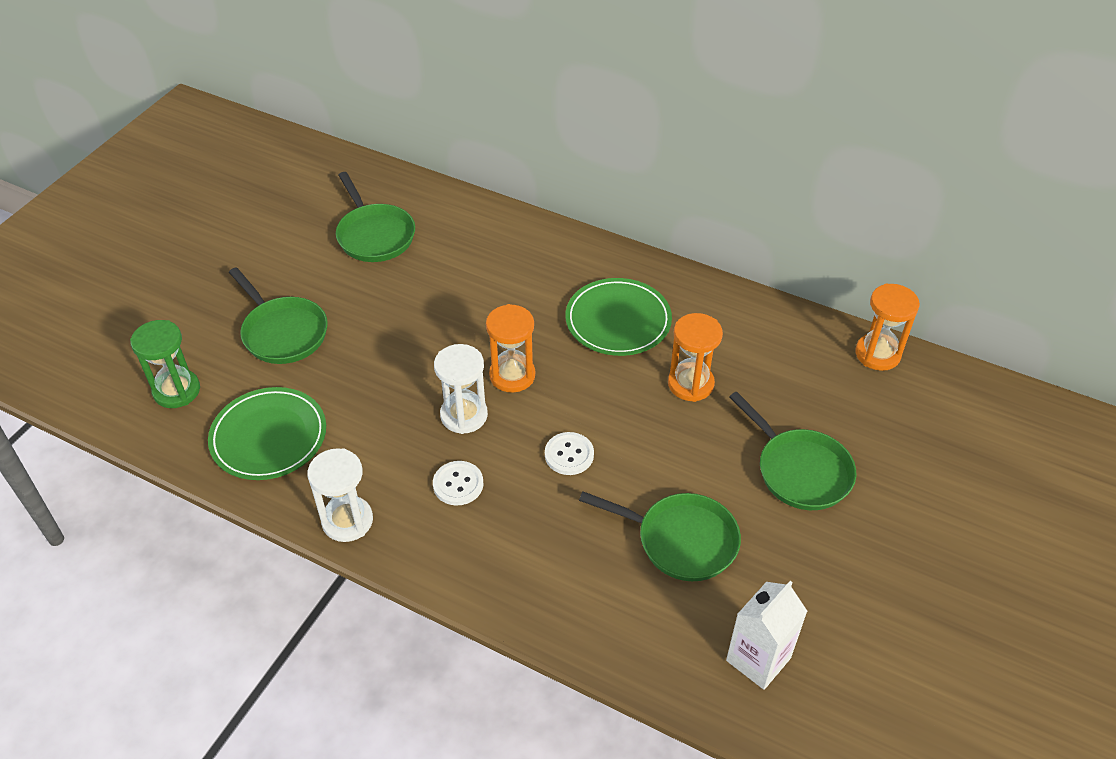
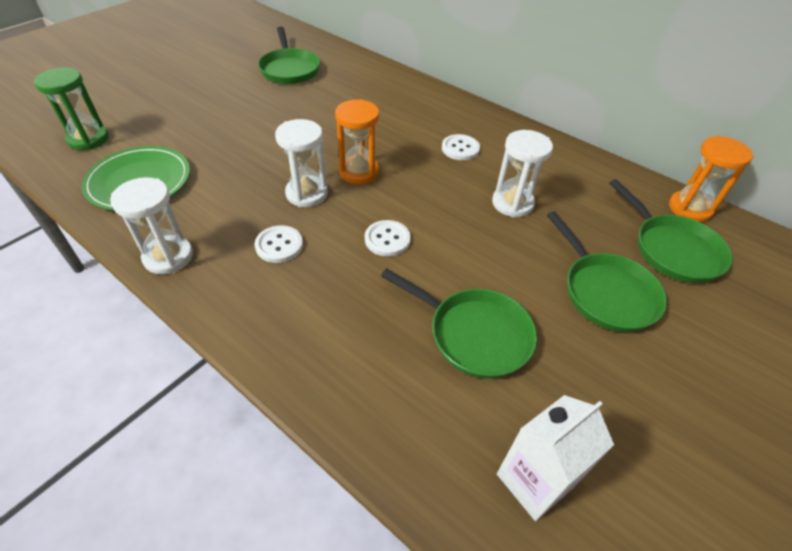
camera: 10 degrees right, 0 degrees up
green pan [229,267,328,364] -> green pan moved to [609,179,733,283]
green plate [565,278,672,356] -> white button [442,134,480,160]
orange hourglass [668,313,723,402] -> white hourglass [492,130,553,218]

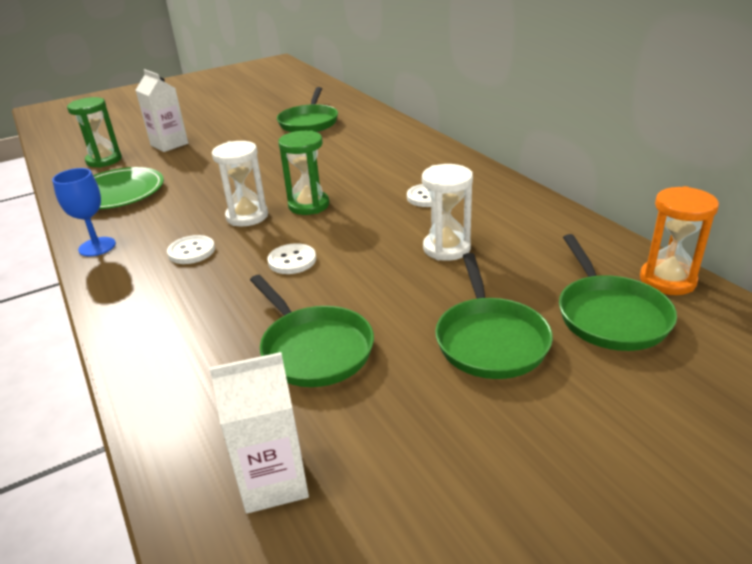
camera: 25 degrees right, 15 degrees down
white hourglass [110,177,193,274] -> blue goblet [52,168,116,256]
orange hourglass [335,99,379,184] -> green hourglass [278,130,329,215]
none -> white carton [136,69,188,152]

